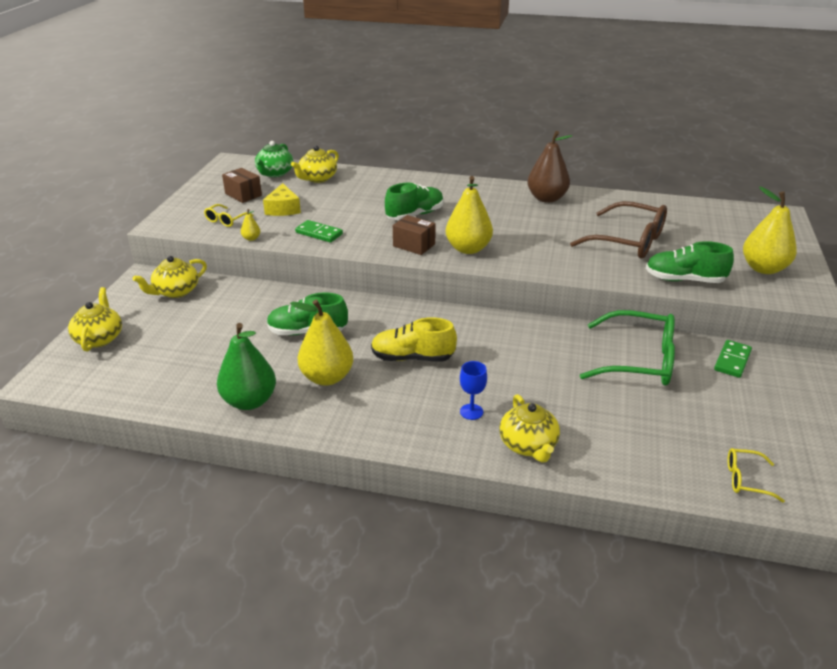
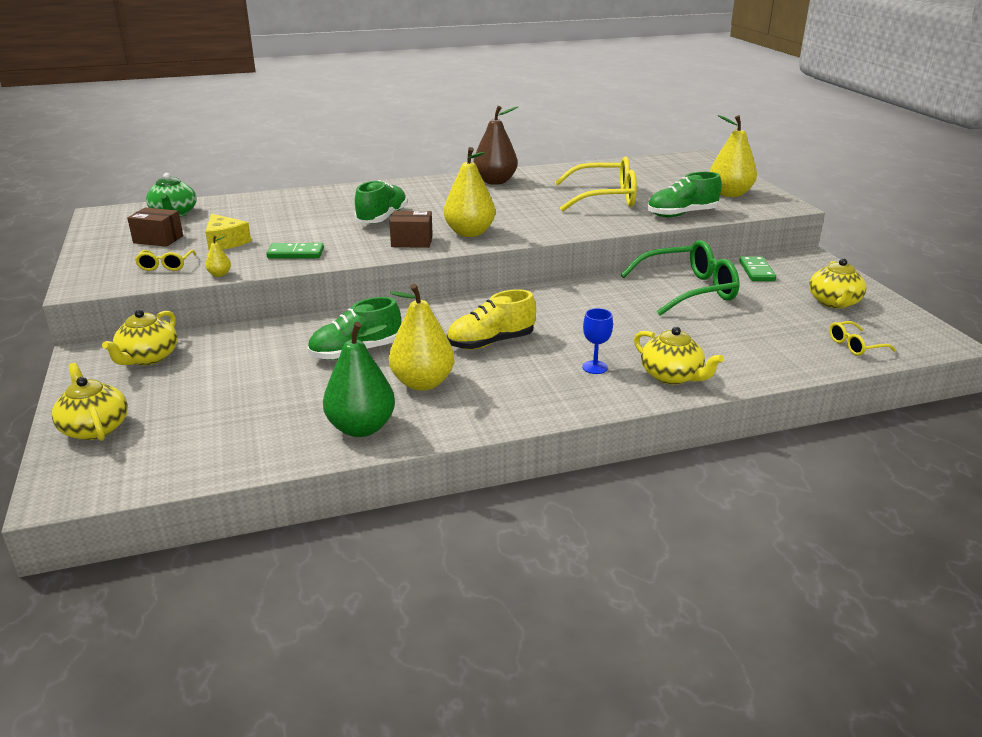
camera: 30 degrees left, 5 degrees down
yellow teapot [291,146,339,183] -> yellow teapot moved to [809,258,867,309]
brown glasses [570,201,667,259] -> yellow glasses [555,156,637,212]

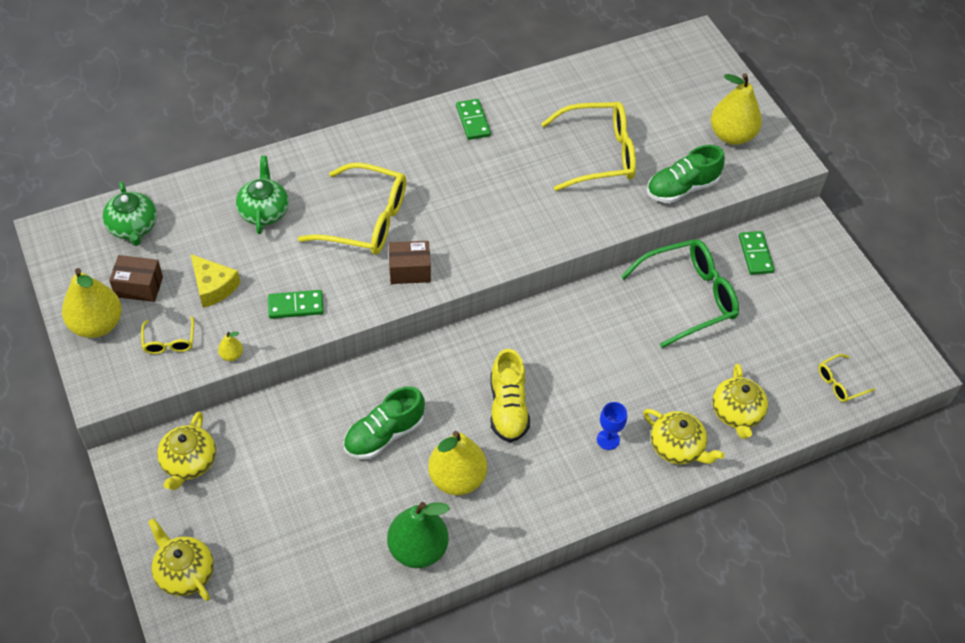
camera: 10 degrees left, 25 degrees up
green shoe [355,180,407,223] -> yellow glasses [298,162,406,255]
yellow pear [444,147,495,237] -> yellow pear moved to [62,268,122,338]
yellow shoe [447,289,536,350] -> yellow shoe turned 60 degrees counterclockwise [490,349,530,442]
brown pear [473,106,518,185] -> green domino [456,99,491,140]
yellow teapot [809,258,867,309] -> yellow teapot moved to [712,364,768,439]
none -> green teapot [236,156,289,234]

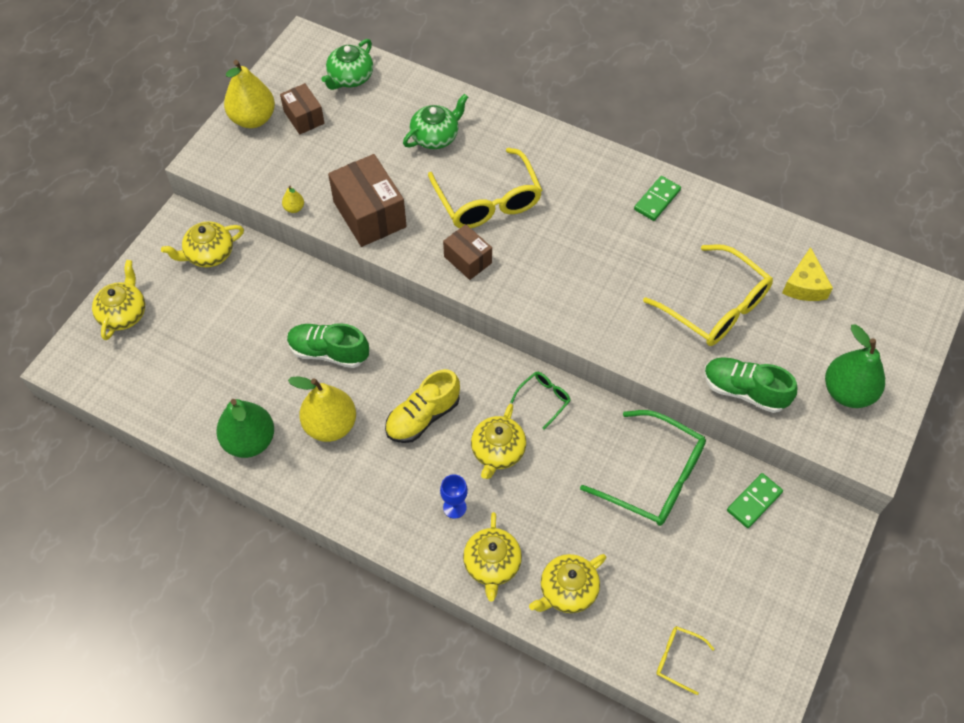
camera: 55 degrees right, 5 degrees up
yellow glasses [141,316,194,354] -> none
yellow cheese [191,254,240,308] -> yellow cheese moved to [782,247,833,301]
green domino [268,290,324,319] -> brown box [328,154,407,247]
yellow pear [711,73,762,145] -> green pear [825,324,885,408]
none -> yellow teapot [471,404,526,479]
none -> green glasses [510,372,571,429]

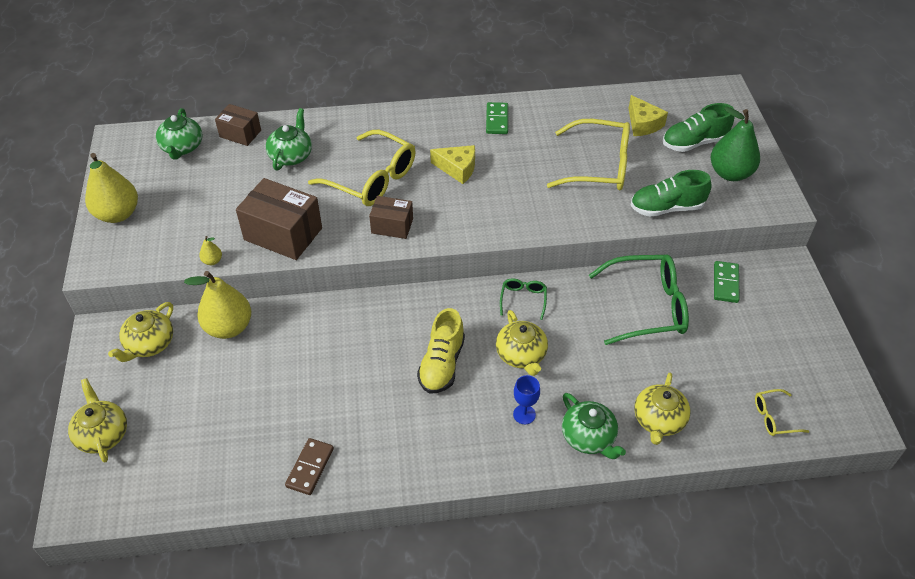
camera: 35 degrees left, 10 degrees down
green pear [216,399,274,458] -> brown domino [285,438,334,495]
brown box [280,83,324,134] -> brown box moved to [215,104,261,146]
green shoe [287,323,369,368] -> green shoe moved to [663,103,734,152]
yellow pear [288,376,356,442] -> yellow pear moved to [184,271,251,339]
yellow teapot [463,512,522,601] -> green teapot [562,393,626,459]
none -> yellow cheese [430,145,475,184]

